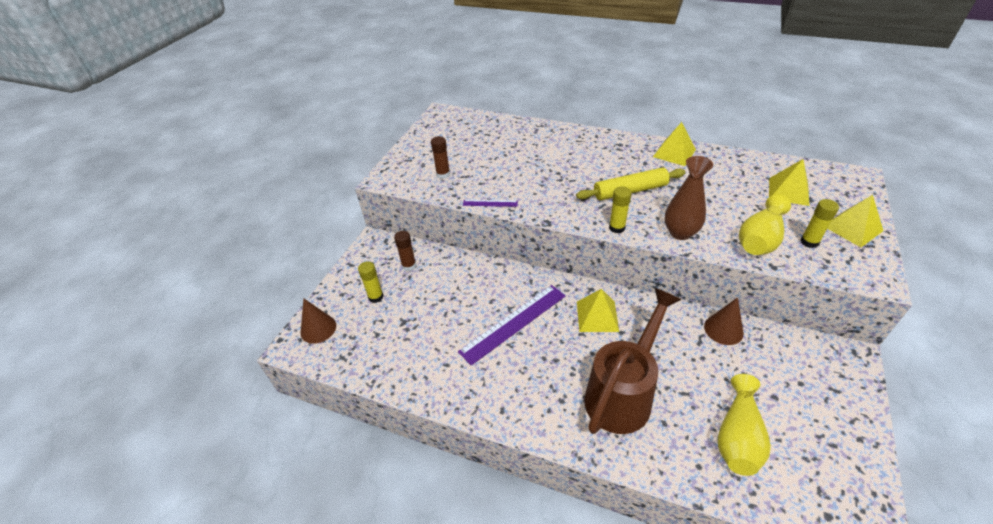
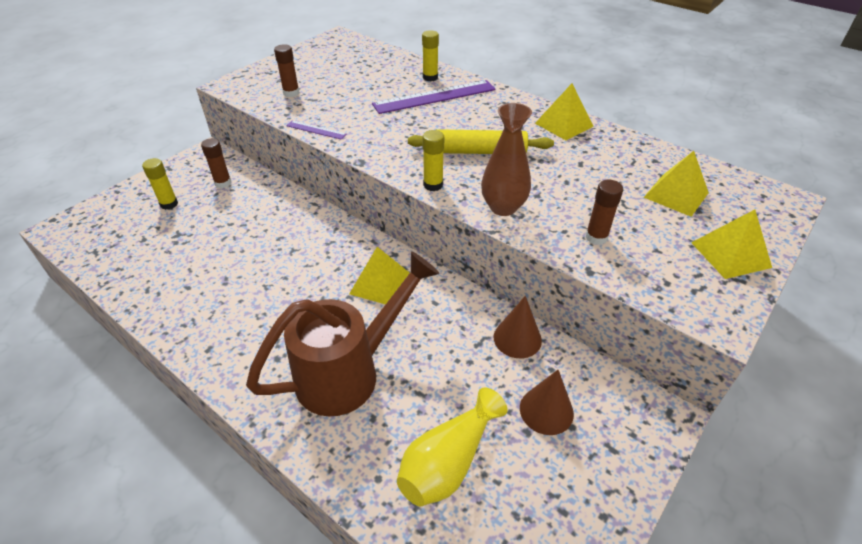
camera: 15 degrees right, 0 degrees up
brown cone [300,298,336,344] -> brown cone moved to [520,370,574,435]
purple ruler [458,285,565,366] -> purple ruler moved to [372,80,496,114]
yellow vase [739,194,791,255] -> brown glue stick [585,180,623,245]
yellow glue stick [800,199,839,248] -> yellow glue stick moved to [422,30,439,81]

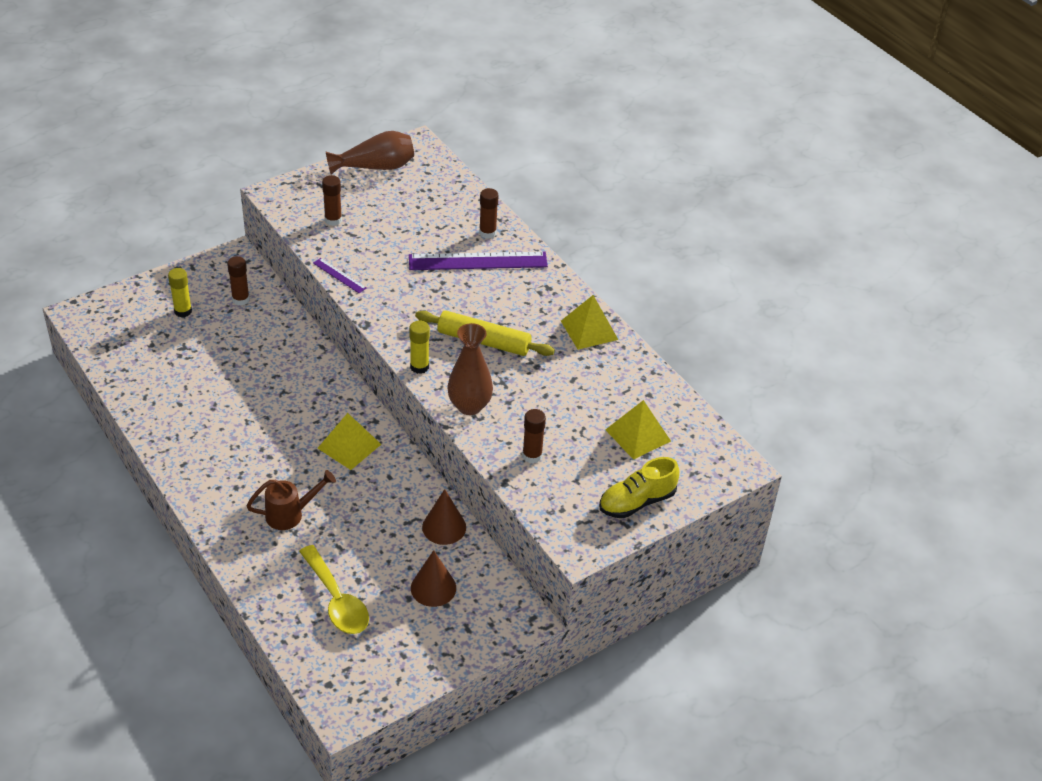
camera: 15 degrees right, 0 degrees up
brown watering can [246,251,439,416] -> brown watering can [246,470,336,530], size x0.52
yellow vase [397,387,507,506] -> yellow spoon [299,545,369,634]
yellow glue stick [422,30,439,81] -> brown glue stick [479,188,498,239]
yellow pyramid [691,209,772,279] -> yellow shoe [599,457,679,518]
none -> brown vase [325,131,414,175]

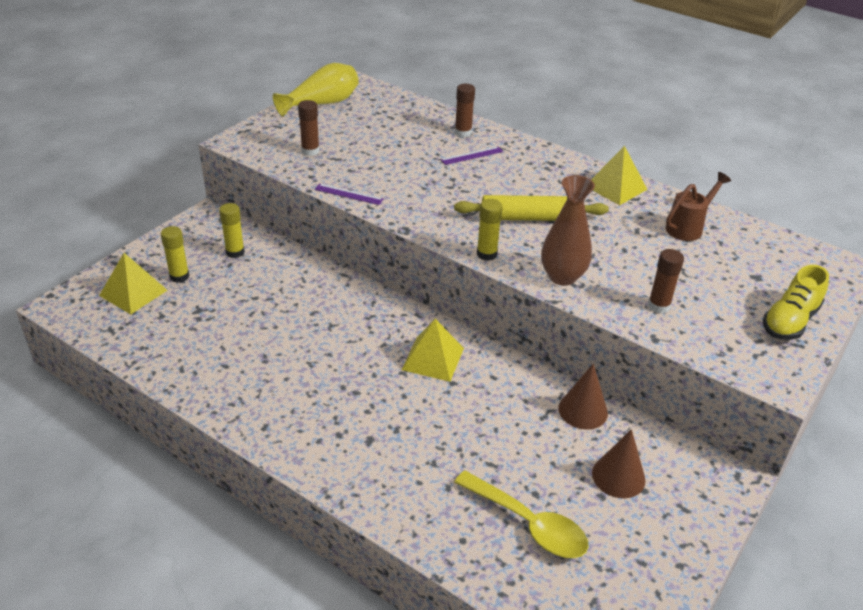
camera: 20 degrees left, 5 degrees down
brown glue stick [227,256,250,306] -> yellow glue stick [219,203,245,258]
brown watering can [246,470,336,530] -> brown watering can moved to [666,172,731,241]
brown vase [325,131,414,175] -> yellow vase [273,63,359,117]
purple ruler [409,252,548,270] -> purple ruler [440,147,503,165], size x0.47
yellow pyramid [606,400,671,460] -> yellow pyramid moved to [99,253,167,314]

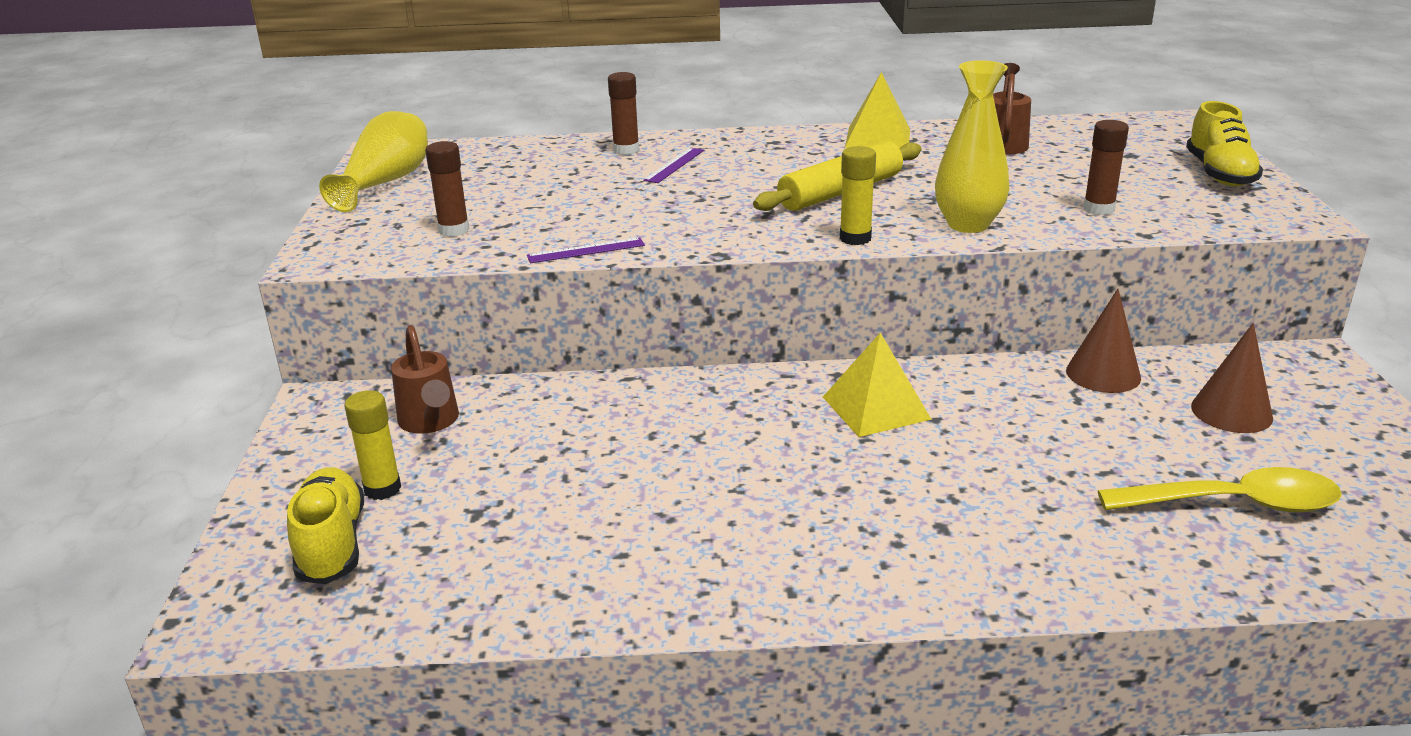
camera: 35 degrees left, 10 degrees down
yellow pyramid [99,253,167,314] -> yellow shoe [287,467,364,584]
yellow glue stick [219,203,245,258] -> brown watering can [391,325,459,434]
brown vase [541,175,595,286] -> yellow vase [935,60,1009,233]

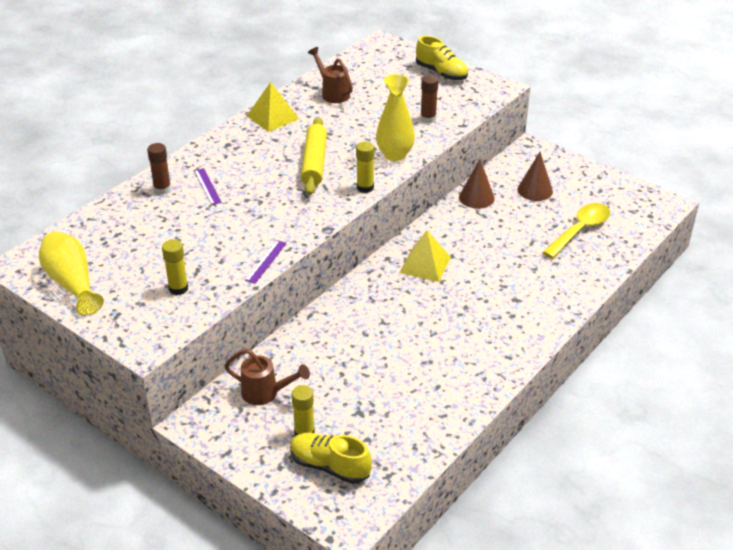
camera: 50 degrees left, 10 degrees up
brown glue stick [425,141,470,237] -> yellow glue stick [162,239,188,295]

